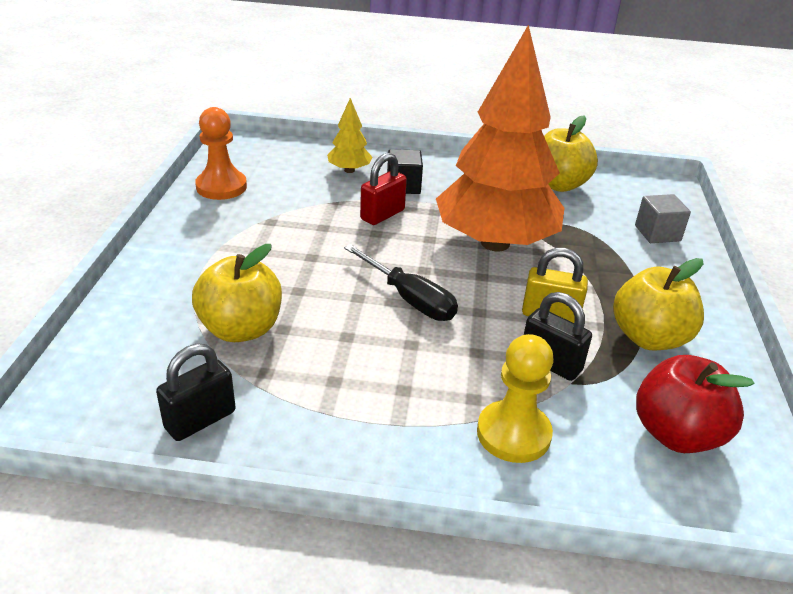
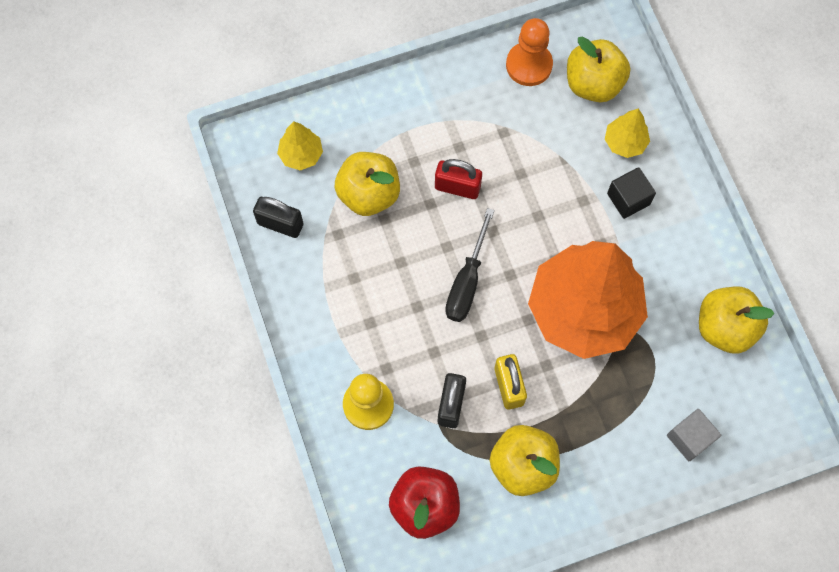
camera: 65 degrees right, 35 degrees up
red padlock [360,153,407,225] -> red padlock moved to [435,159,482,199]
none -> yellow tree [277,122,323,170]
none -> yellow apple [567,36,630,102]

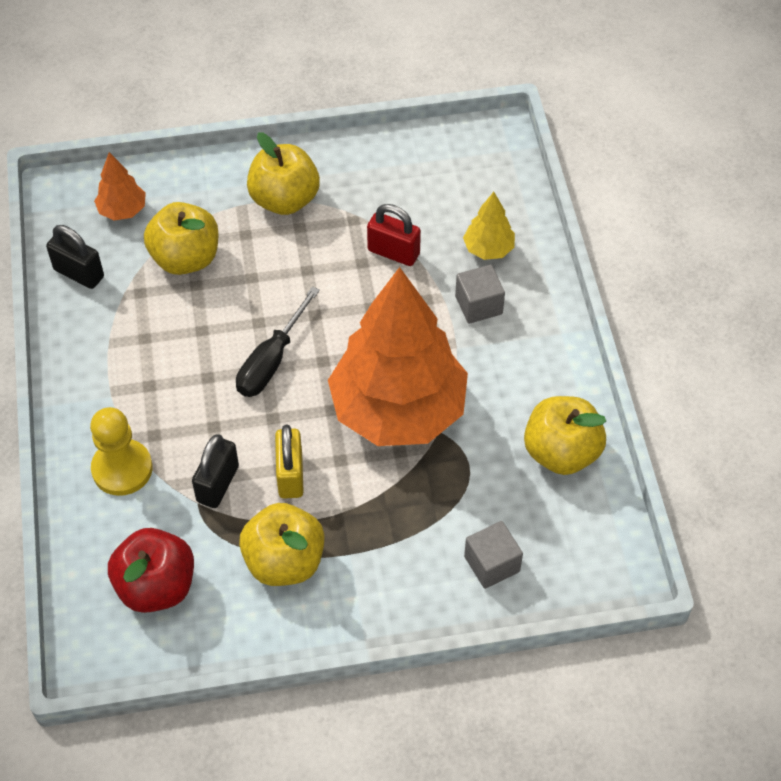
camera: 10 degrees right, 15 degrees down
yellow tree [277,122,323,170] -> orange tree [94,152,146,221]
red padlock [435,159,482,199] -> red padlock moved to [367,204,421,266]
orange pawn [506,18,553,86] -> none
yellow apple [567,36,630,102] -> yellow apple moved to [247,132,320,215]
black cube [607,167,656,219] -> grey cube [455,265,505,324]

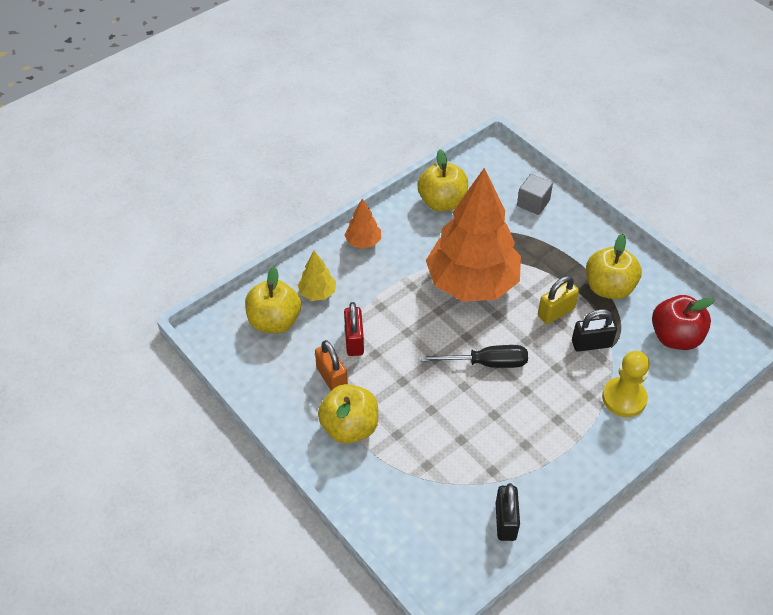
camera: 120 degrees left, 5 degrees down
orange tree [94,152,146,221] -> orange tree moved to [344,199,381,249]
yellow apple [144,202,219,275] -> yellow apple moved to [245,267,301,333]
grey cube [455,265,505,324] -> none
none -> orange padlock [315,340,348,391]

